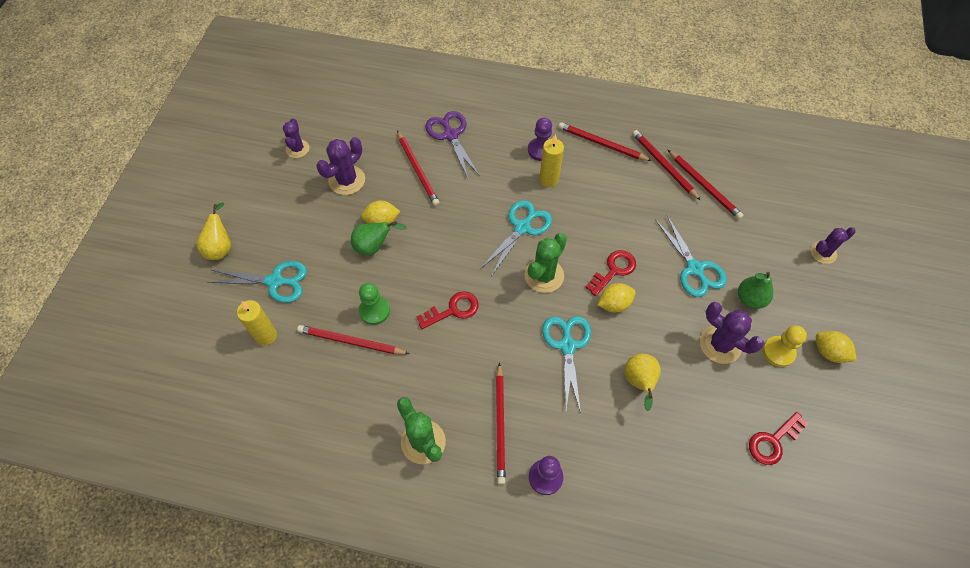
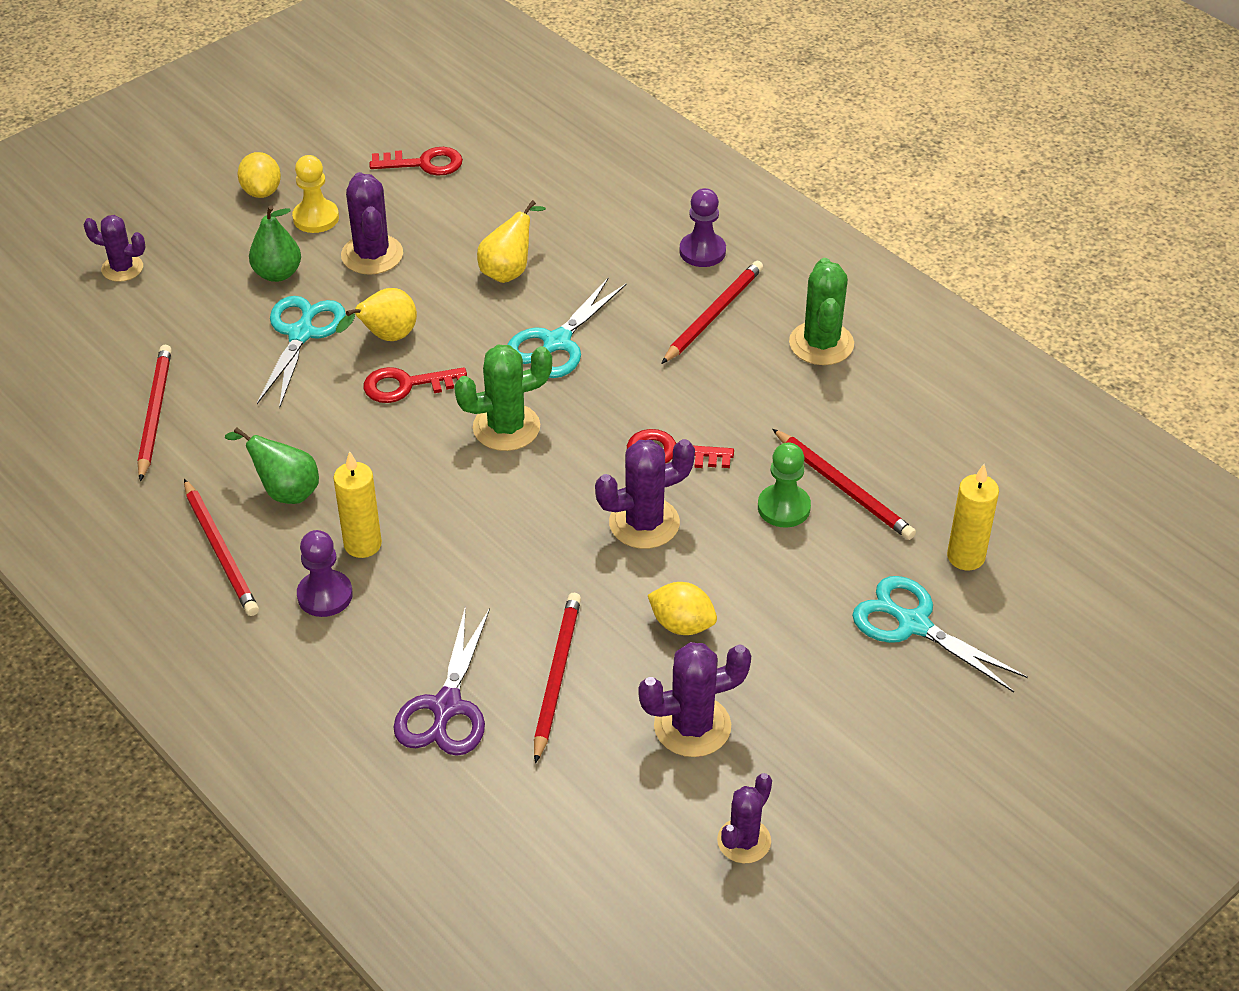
camera: 145 degrees left, 15 degrees down
yellow pear [196,203,231,260] -> yellow pear moved to [336,288,417,341]
green pear [351,221,407,255] -> green pear moved to [225,427,319,504]
turquoise scissors [480,200,552,276] -> none
yellow lemon [598,283,636,313] -> none
red pencil [632,130,701,201] -> none
none -> purple cactus [595,439,695,549]

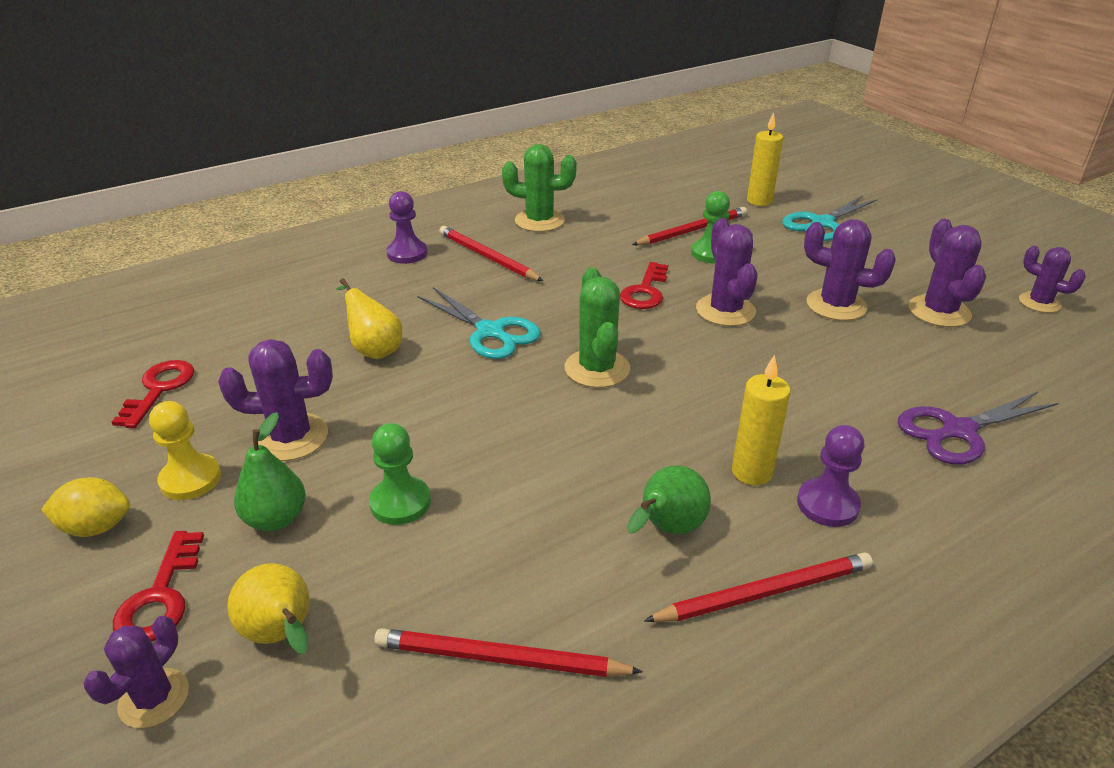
camera: 80 degrees left, 10 degrees down
turquoise scissors [257,296,346,409] -> green pawn [369,423,431,525]
yellow pear [336,288,417,341] -> yellow pear moved to [227,563,310,654]
red key [363,367,467,403] -> red key moved to [113,531,204,642]
purple scissors [393,605,490,756] -> purple scissors turned 135 degrees clockwise [898,392,1058,465]
red pencil [534,593,581,763] -> none
yellow lemon [648,582,717,635] -> purple cactus [804,219,896,321]

